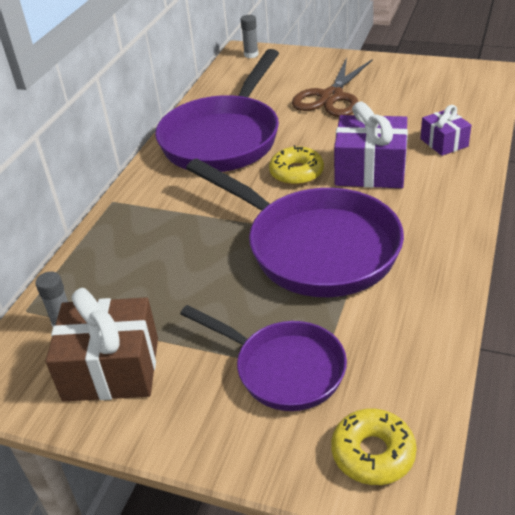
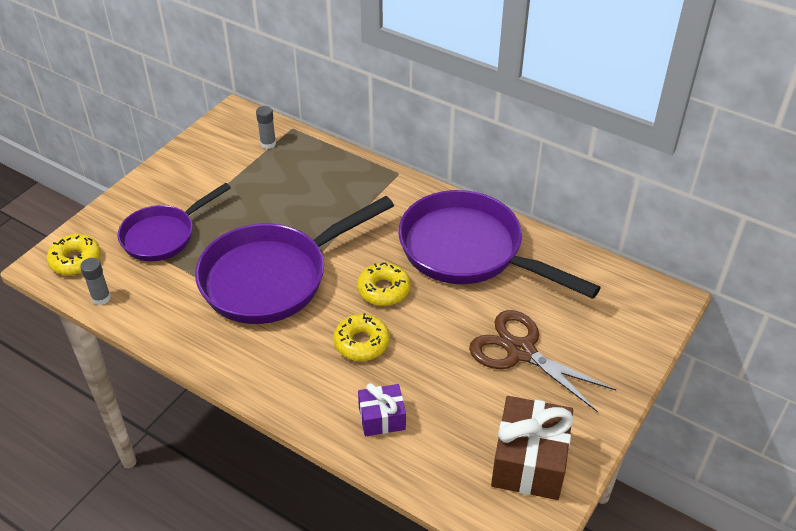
camera: 100 degrees right, 5 degrees up
brown gift [46,288,158,402] -> brown gift moved to [491,396,574,500]
grey glue stick [241,15,258,58] -> grey glue stick moved to [80,258,111,305]
purple gift [334,102,408,188] -> yellow donut [333,313,390,361]

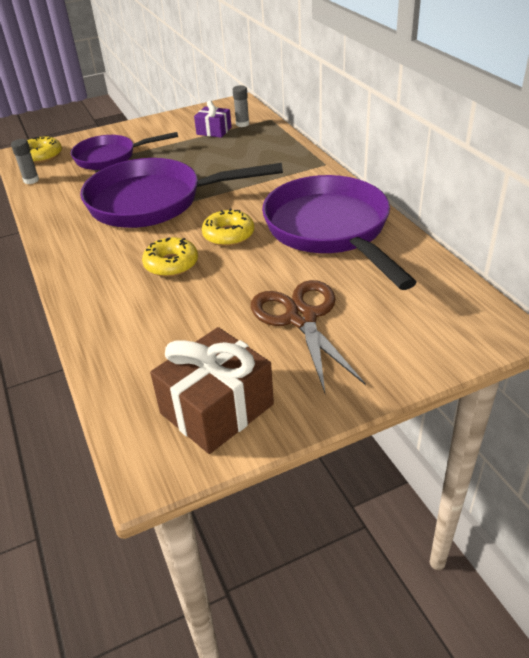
camera: 35 degrees right, 5 degrees down
purple gift [358,383,406,436] -> purple gift moved to [194,100,232,138]

